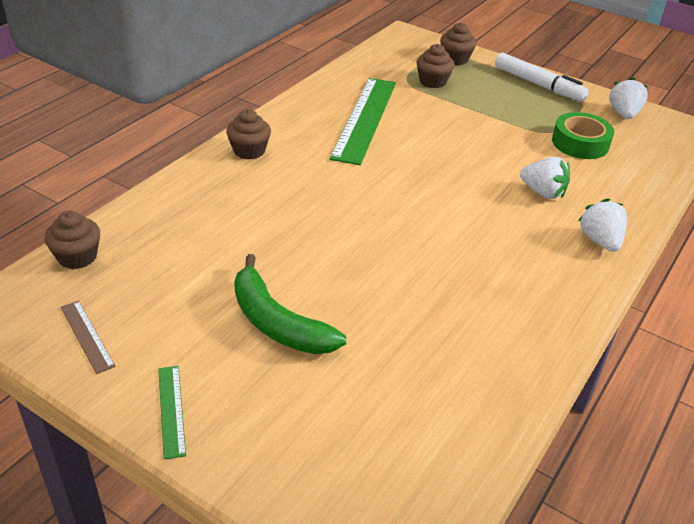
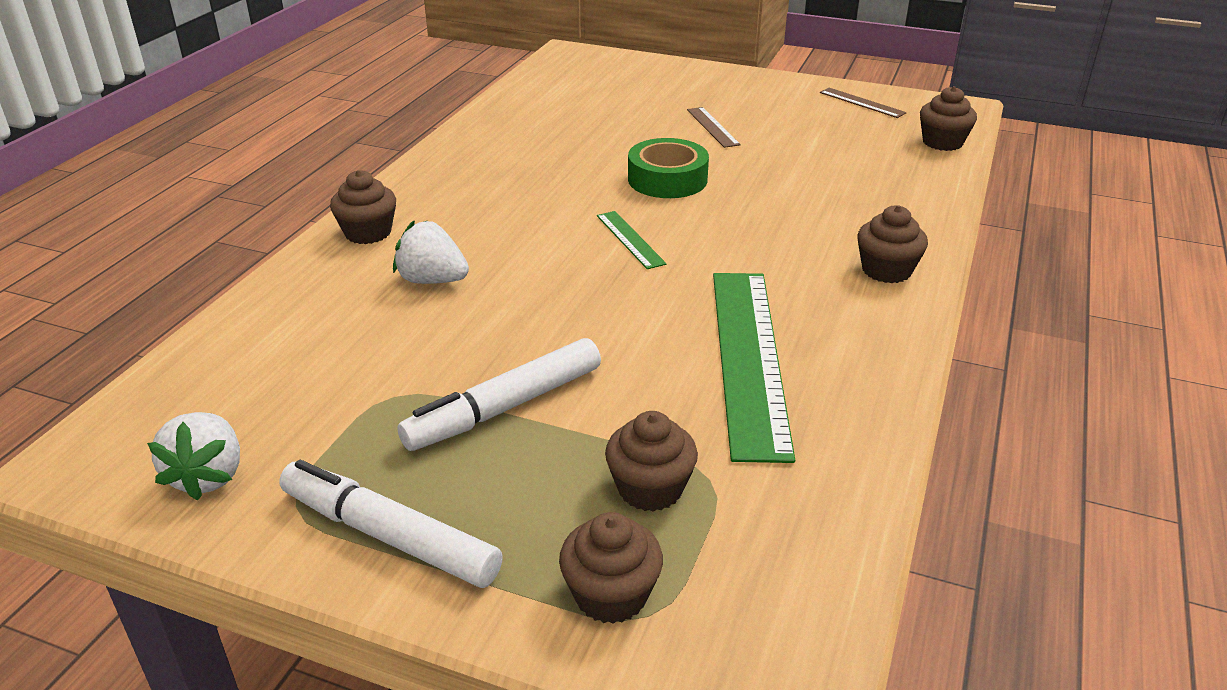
camera: 170 degrees right, 5 degrees down
green ruler [158,366,186,460] -> green ruler moved to [597,211,667,269]
green banana [234,254,346,354] -> brown ruler [687,107,741,148]
green tape [552,112,614,159] -> green tape moved to [628,138,709,198]
white strawberry [578,198,627,252] -> brown cupcake [330,170,396,244]
none -> white marker [397,338,601,451]

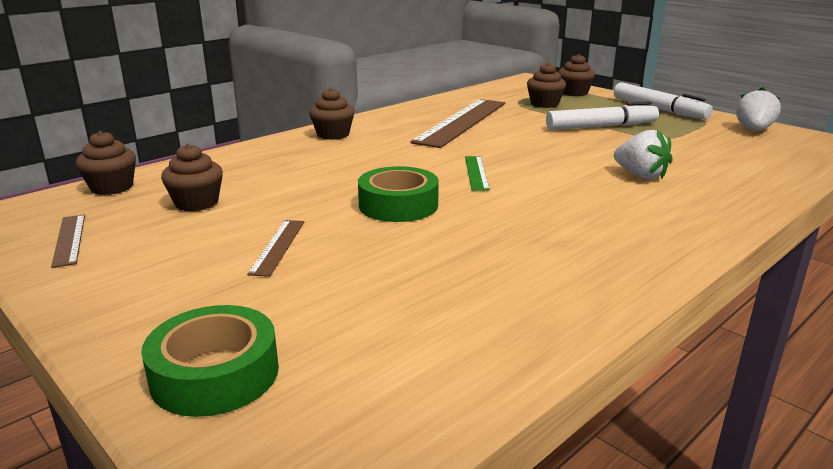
camera: 155 degrees left, 10 degrees down
brown cupcake [330,170,396,244] -> brown cupcake moved to [161,144,223,211]
green ruler [713,273,795,463] -> brown ruler [410,99,505,148]
none -> green tape [141,305,279,417]

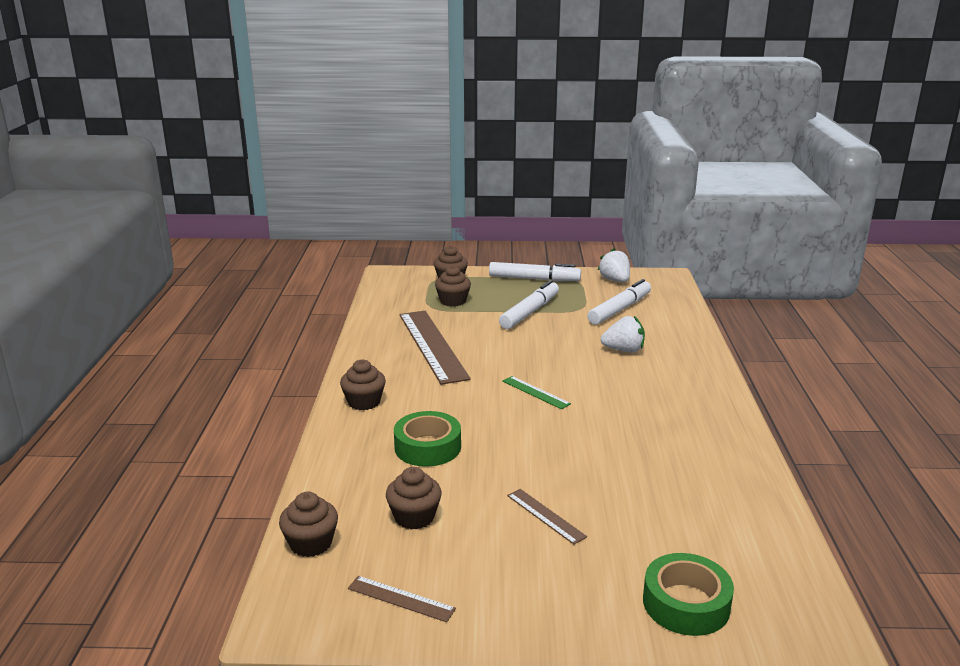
camera: 45 degrees left, 0 degrees up
green tape [358,166,439,222] -> green tape moved to [394,411,461,467]
none -> white marker [587,279,651,325]

